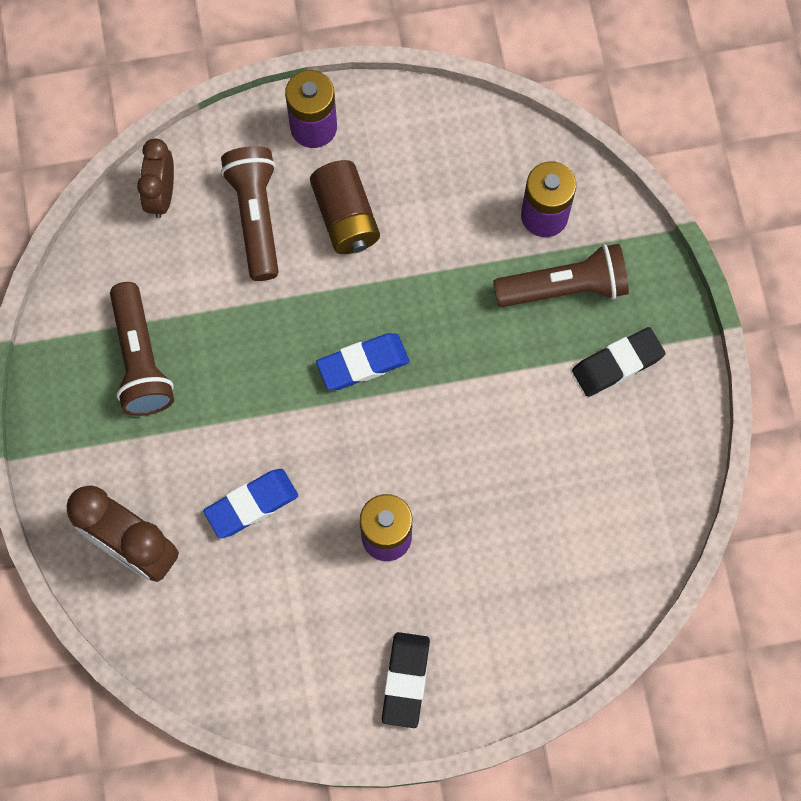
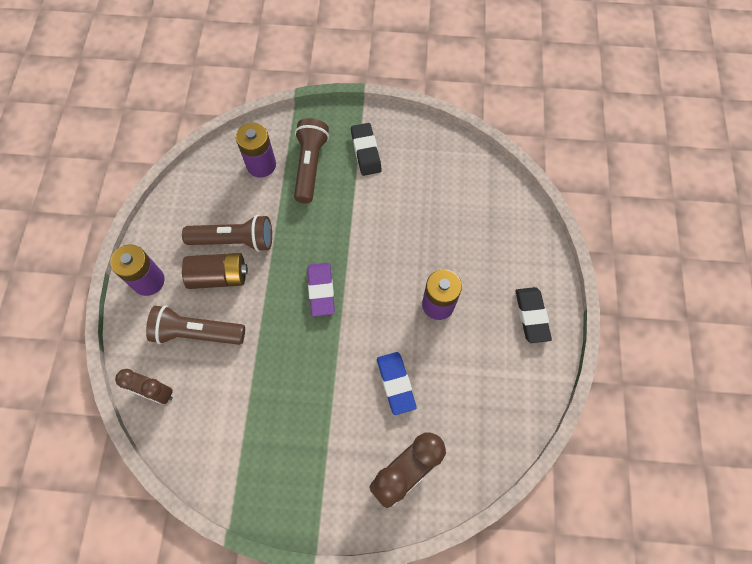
camera: 75 degrees left, 5 degrees down
brown flashlight [110,282,174,416] -> brown flashlight moved to [182,215,272,252]
blue eraser [316,333,409,390] -> purple eraser [307,263,335,316]
black eraser [382,632,430,728] -> black eraser turned 60 degrees clockwise [515,287,552,343]

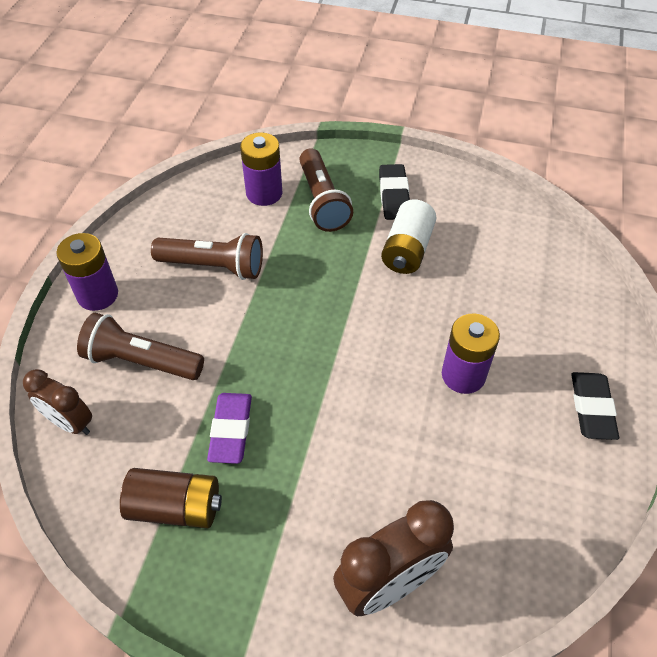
camera: 10 degrees right, 15 degrees down
brown battery [182,253,248,289] -> brown battery moved to [120,468,222,528]
brown flashlight [294,118,329,203] -> brown flashlight turned 150 degrees clockwise [300,149,353,232]
purple eraser [307,263,335,316] -> purple eraser moved to [207,393,252,464]
blue eraser [377,352,416,415] -> none
none -> white battery [381,199,437,274]

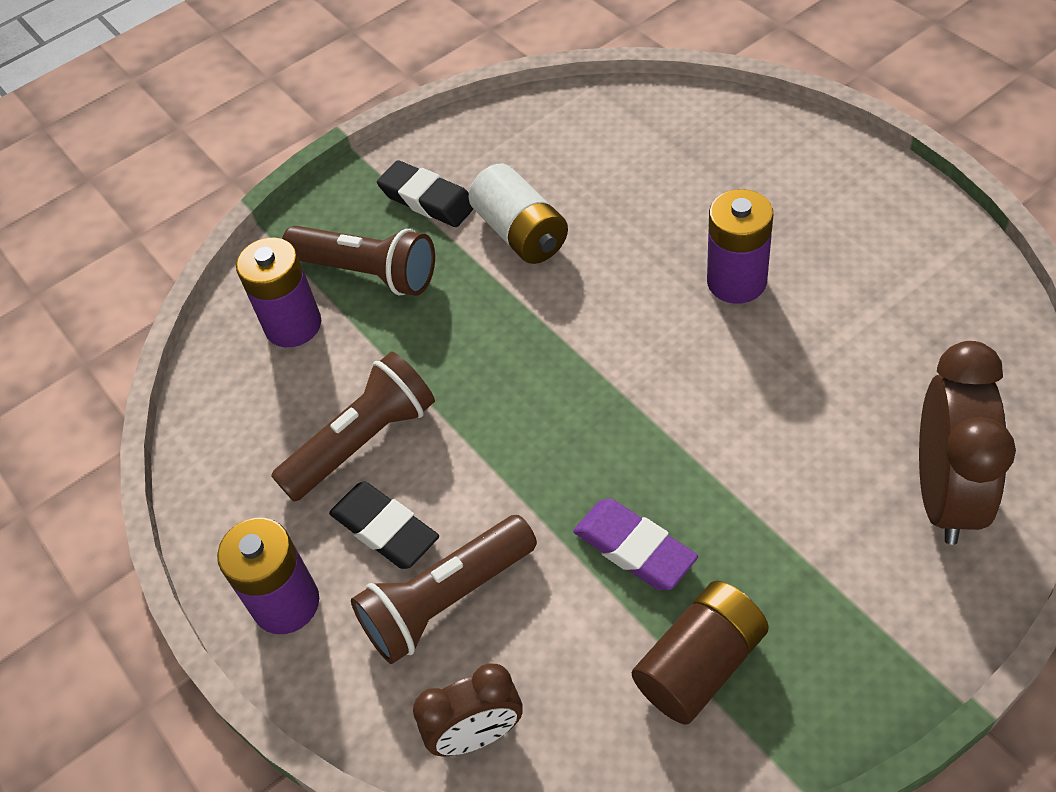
camera: 45 degrees left, 0 degrees up
black eraser [571,372,619,440] -> black eraser moved to [329,481,439,569]

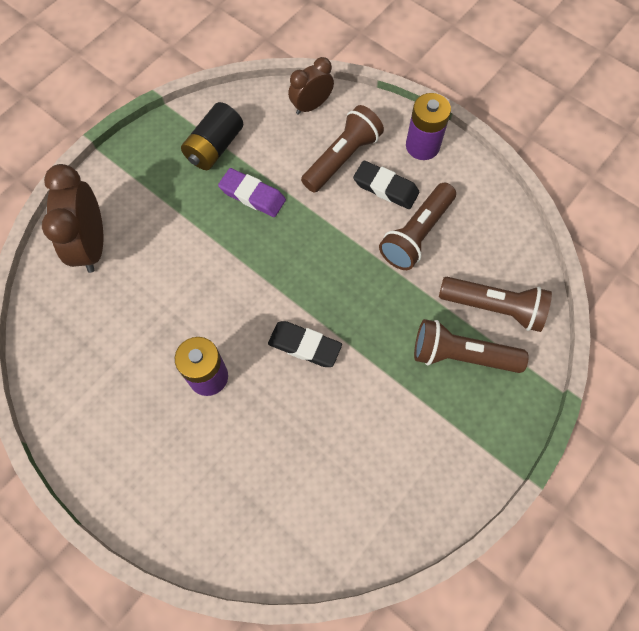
camera: 160 degrees right, 15 degrees up
purple battery [236,238,321,347] -> brown flashlight [439,277,552,332]
black eraser [377,160,474,227] -> black eraser moved to [268,321,342,367]
white battery [468,164,568,264] -> none
brown battery [632,581,769,725] -> black battery [181,102,243,170]

